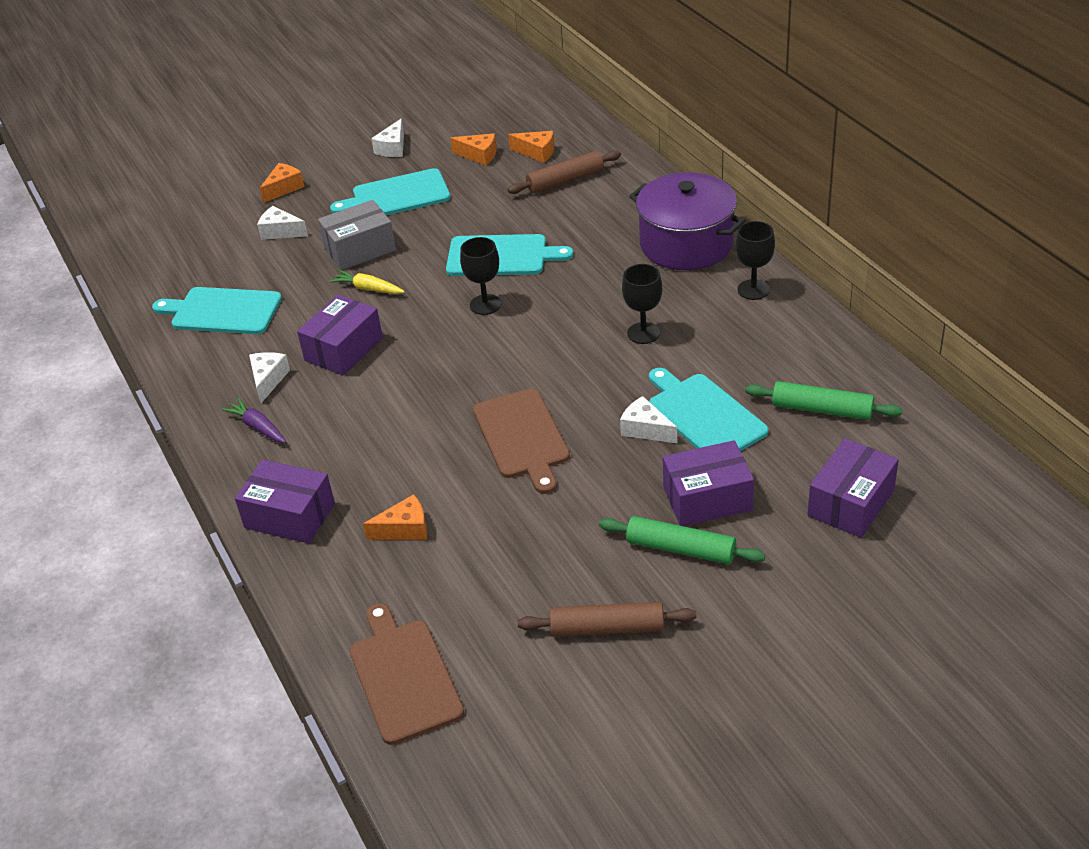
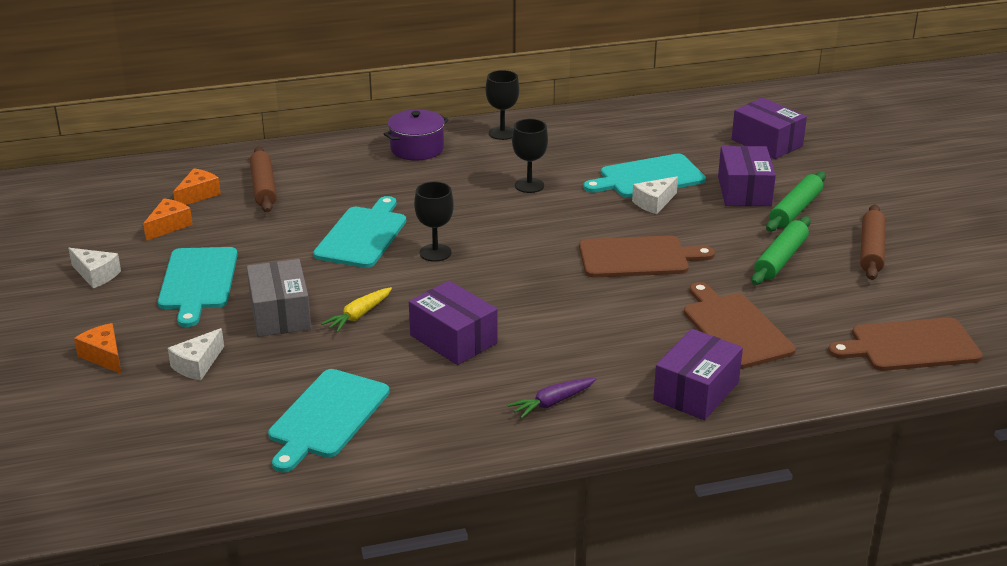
camera: 80 degrees left, 10 degrees down
white cheese [249,352,290,403] -> none
orange cheese [363,494,427,540] -> brown cutting board [684,282,796,369]
purple pot [629,172,745,270] -> purple pot [384,109,449,161], size x0.62
green rolling pin [745,381,902,420] -> green rolling pin moved to [751,216,811,285]

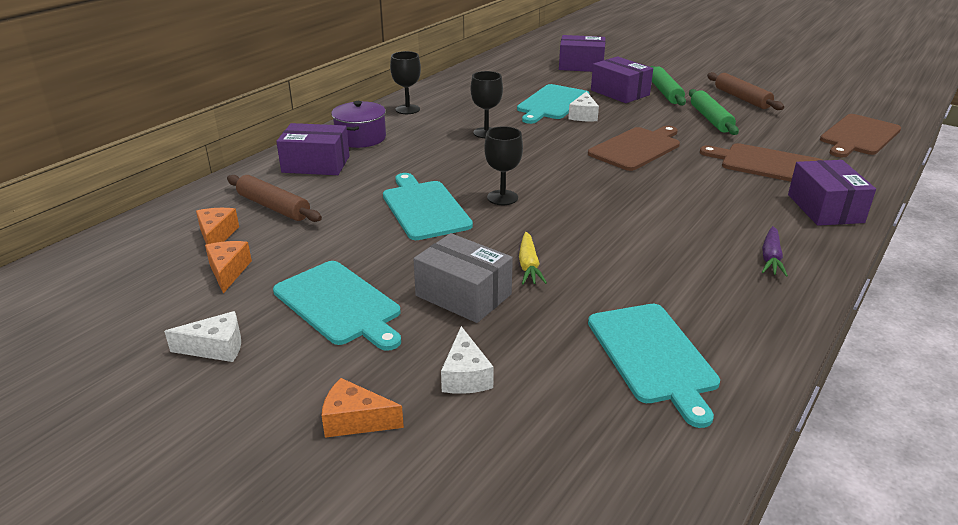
camera: 40 degrees left, 0 degrees up
purple box [409,281,498,365] -> purple box moved to [276,123,350,175]

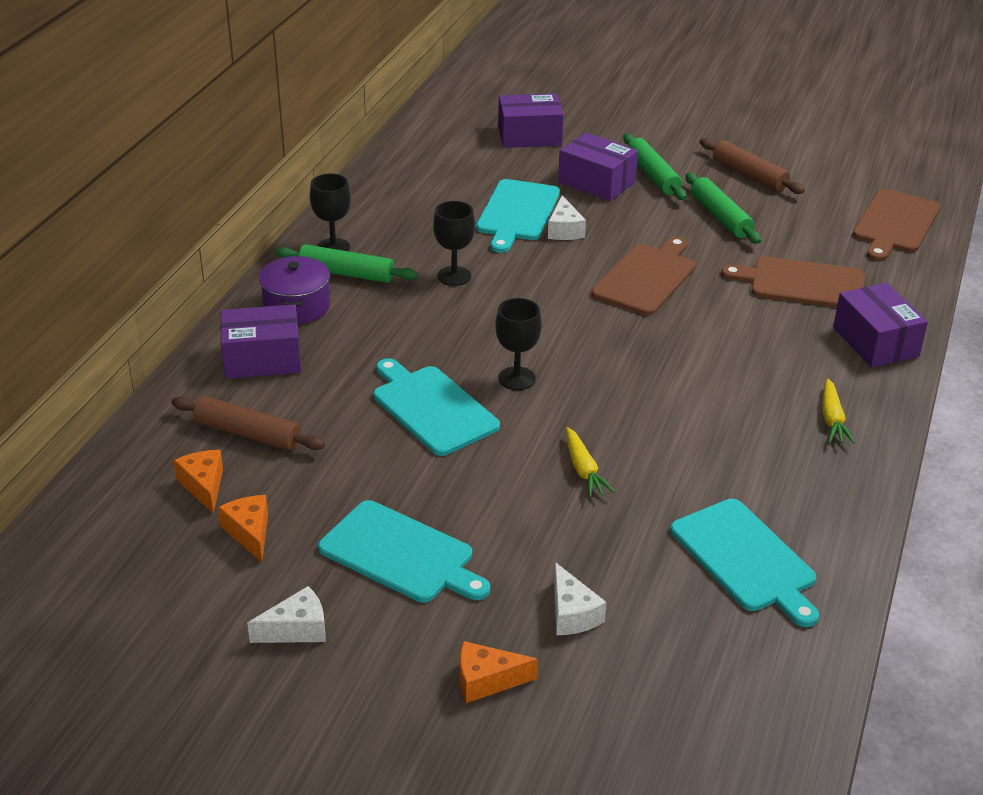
camera: 15 degrees left, 5 degrees up
grey box [414,233,513,323] -> none
purple carrot [762,226,788,277] -> yellow carrot [822,379,855,444]
none -> green rolling pin [276,244,418,283]

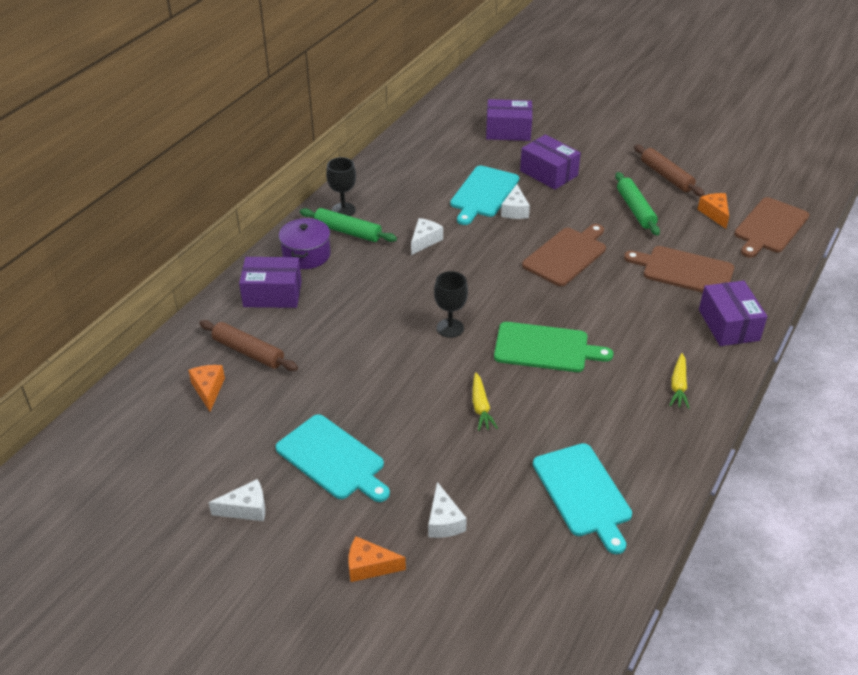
camera: 10 degrees right, 5 degrees up
orange cheese [218,495,268,562] -> orange cheese moved to [697,193,729,229]
turquoise cutting board [374,358,500,456] -> none
black goblet [433,201,475,286] -> white cheese [411,218,443,255]
green rolling pin [623,134,687,200] -> none
none -> green cutting board [494,322,614,372]

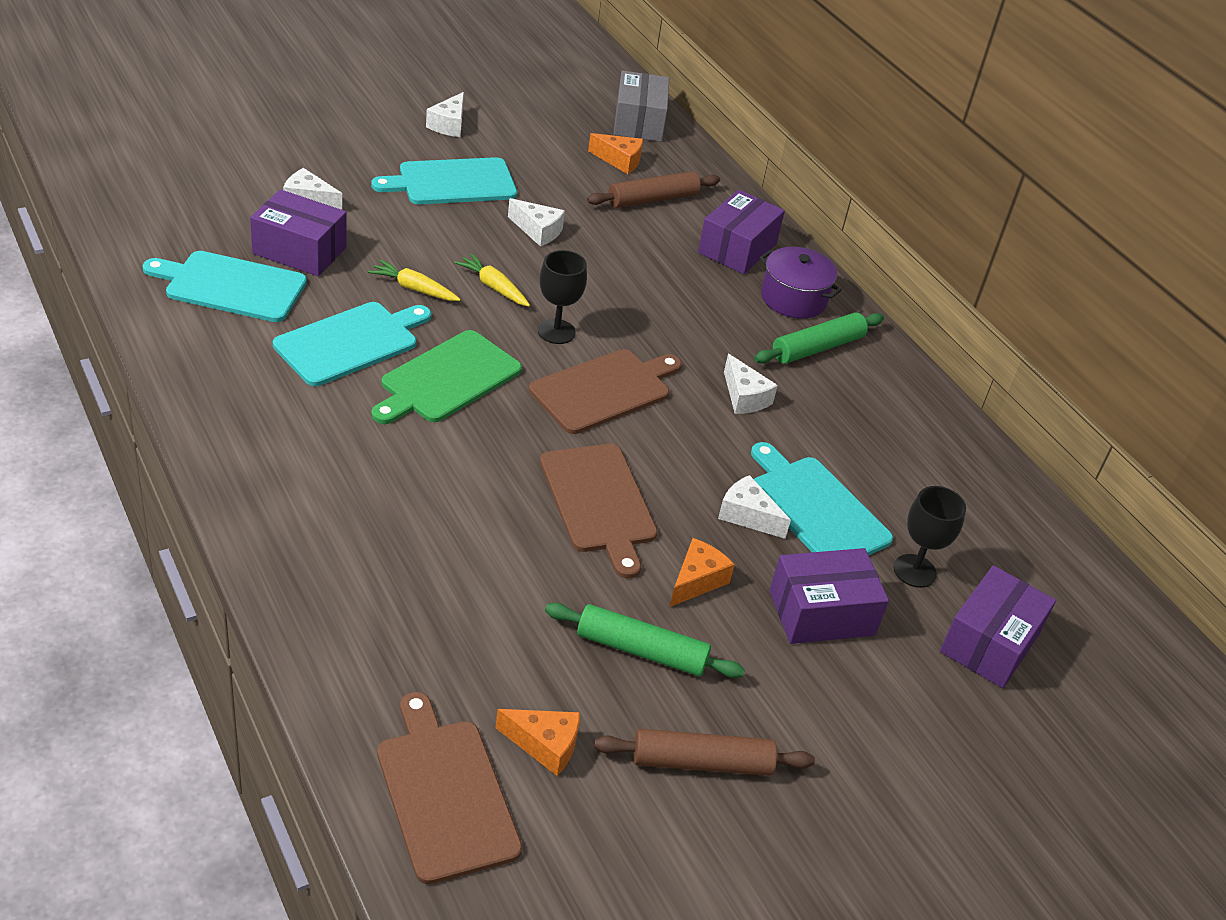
camera: 115 degrees right, 0 degrees up
black goblet [326,157,356,216] -> black goblet moved to [894,486,966,588]
orange cheese [348,536,406,582] -> orange cheese moved to [670,538,735,607]
brown cutting board [624,246,734,293] -> brown cutting board moved to [529,349,682,434]
yellow carrot [669,353,689,409] -> yellow carrot moved to [454,253,530,306]
purple box [699,281,767,346] -> purple box moved to [250,189,347,276]
none -> turquoise cutting board [273,302,431,386]
none -> white cheese [508,198,565,247]
none -> grey box [613,71,669,142]

